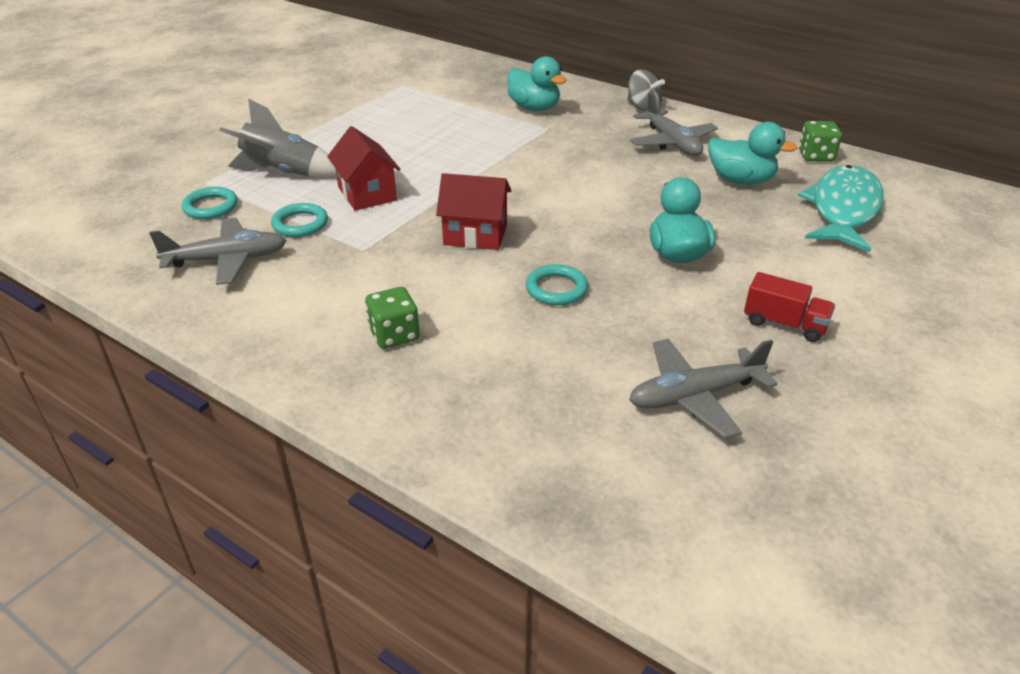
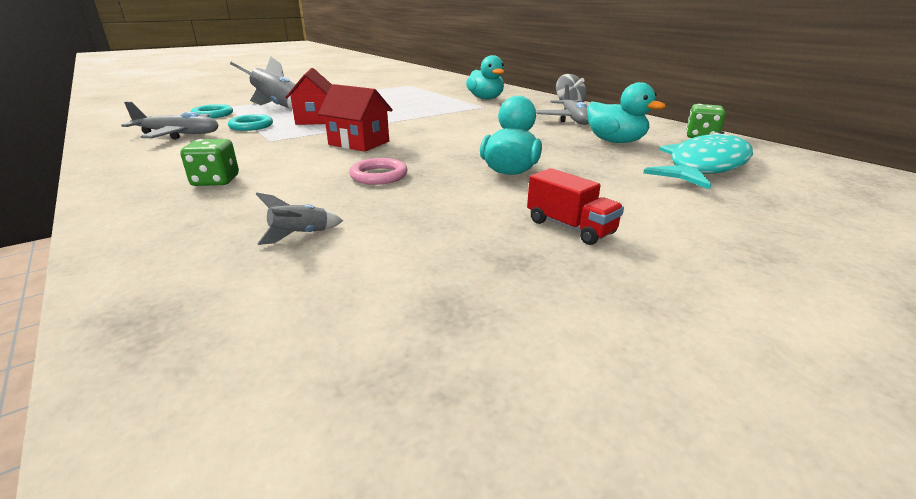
camera: 20 degrees right, 10 degrees down
turquoise ring [526,264,588,305] -> pink ring [349,158,407,185]
grey plane [629,339,778,439] -> none
none -> grey rocket [256,192,343,245]

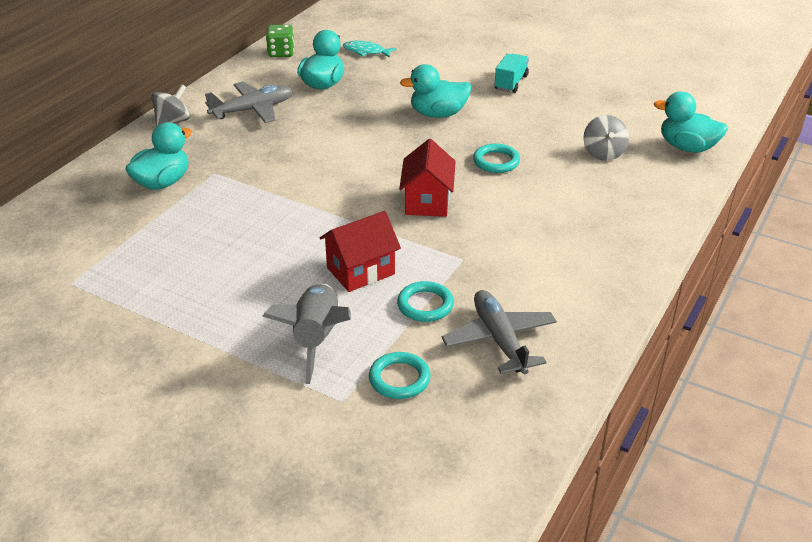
camera: 115 degrees left, 10 degrees up
green dice [180,139,239,186] -> none
grey rocket [256,192,343,245] -> grey spinning top [583,115,629,161]
pink ring [349,158,407,185] -> turquoise ring [473,143,520,173]
red truck [527,168,624,245] -> turquoise truck [495,54,529,93]
turquoise fish [643,131,753,190] -> turquoise fish [343,41,396,58], size x0.47
none -> turquoise duck [654,91,728,153]

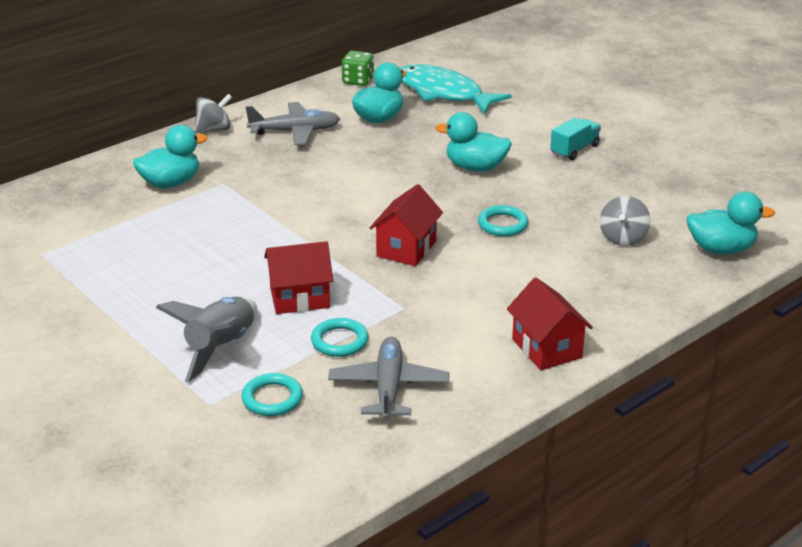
camera: 20 degrees right, 5 degrees down
turquoise fish [343,41,396,58] -> turquoise fish [400,64,512,114], size x2.14
turquoise duck [654,91,728,153] -> turquoise duck turned 135 degrees clockwise [687,192,775,254]
none -> red house [507,277,593,370]

